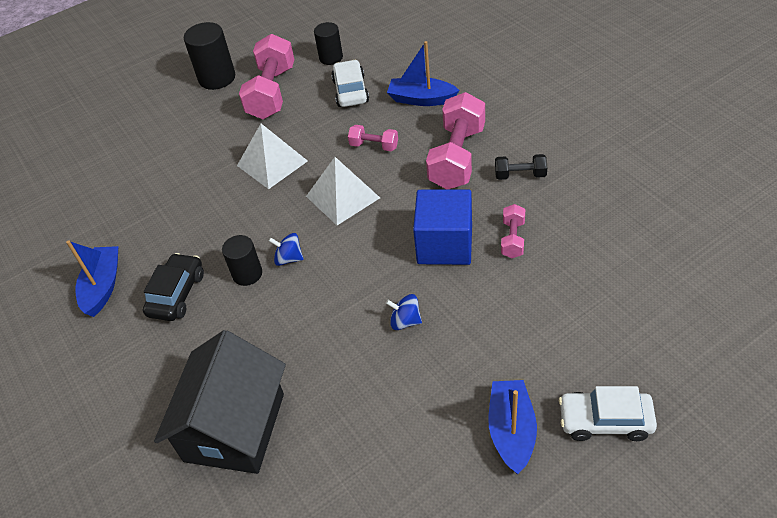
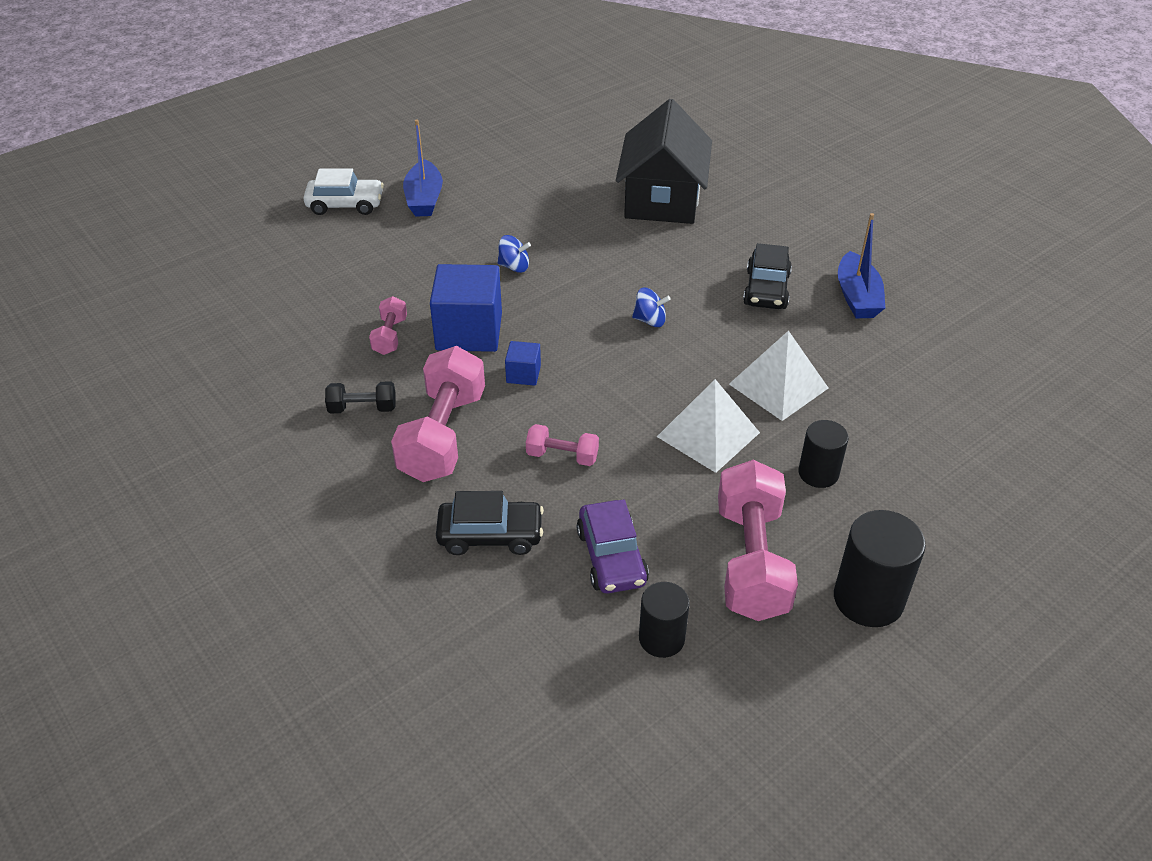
camera: 170 degrees right, 5 degrees down
black cylinder [222,235,262,286] -> black cylinder moved to [798,420,849,488]
white pyramid [306,157,380,225] -> white pyramid moved to [729,330,828,421]
white car [331,60,369,107] -> purple car [577,499,649,593]
blue boat [387,41,459,106] -> black car [436,491,544,555]
none -> blue cube [505,341,541,386]

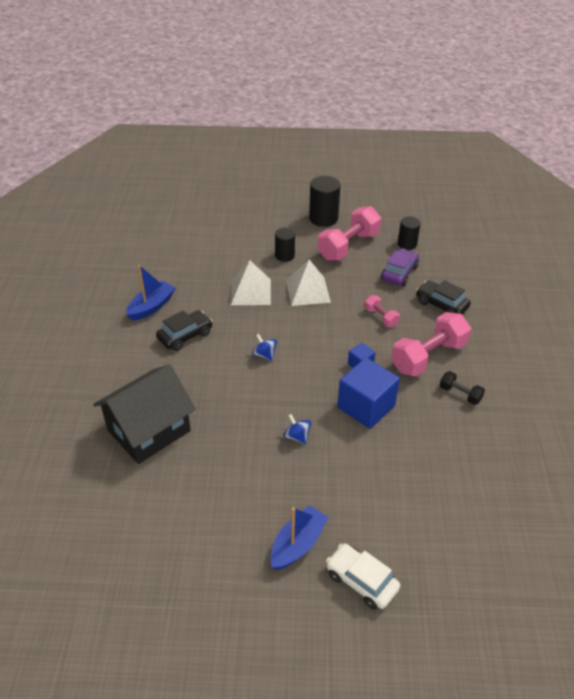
camera: 140 degrees left, 0 degrees up
pink dumbbell [369,296,407,355] -> none

